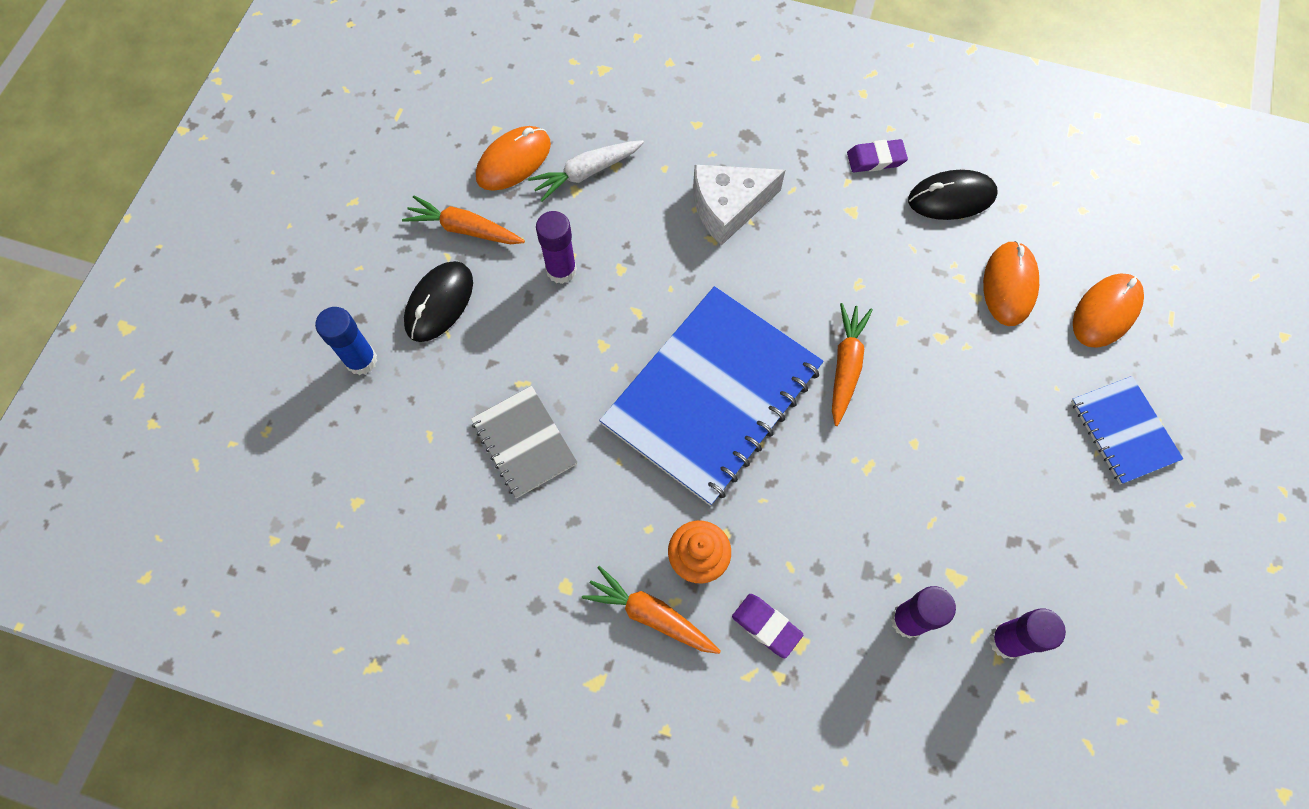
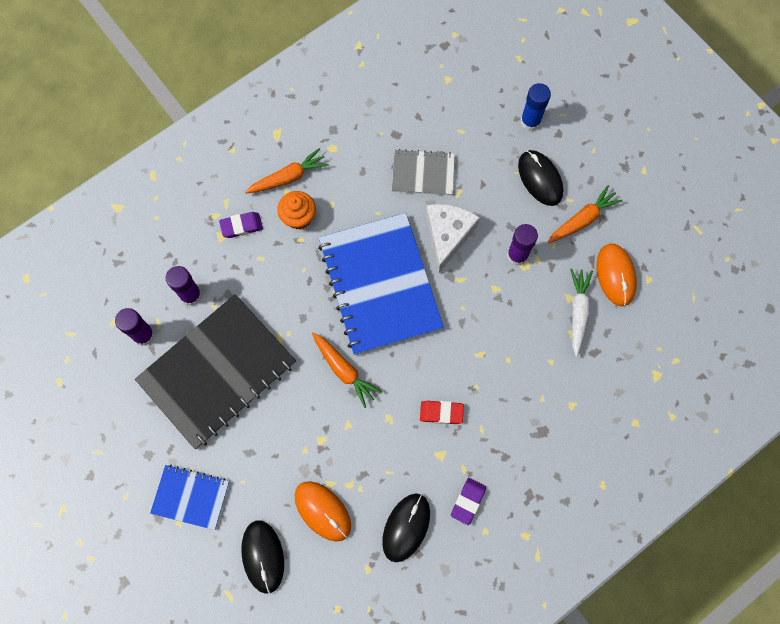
camera: 125 degrees right, 5 degrees up
white cheese [693,165,785,246] -> white cheese moved to [426,204,480,273]
orange mouse [1073,273,1144,348] -> black mouse [241,520,284,594]
none -> black notebook [135,294,296,449]
none -> red eraser [420,401,464,424]

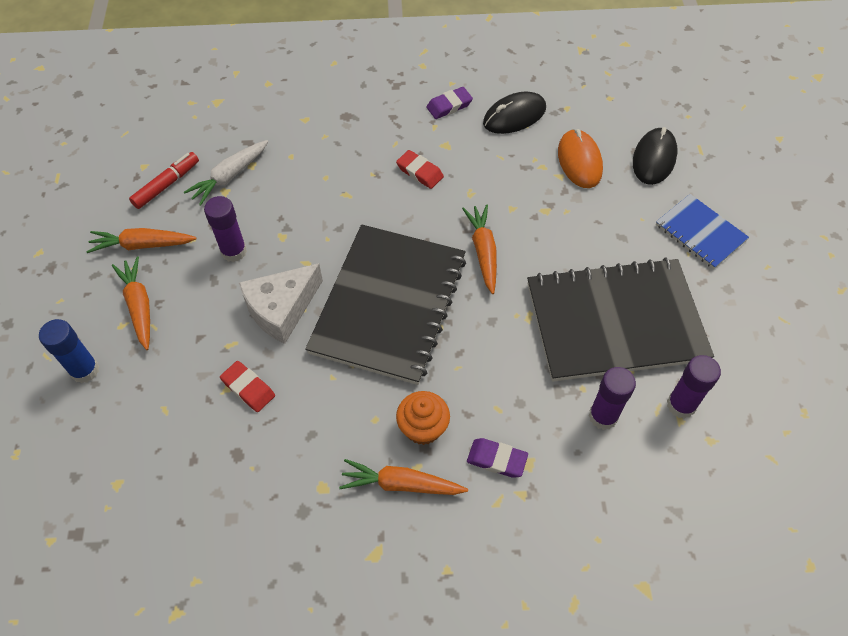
camera: 145 degrees left, 15 degrees down
blue notebook [318,213,444,355] -> black notebook [305,224,466,385]
grey notebook [392,149,455,195] -> red eraser [220,361,275,412]
black mouse [518,150,563,206] -> orange carrot [112,256,150,350]
orange mouse [597,243,637,306] -> red marker [129,152,199,209]

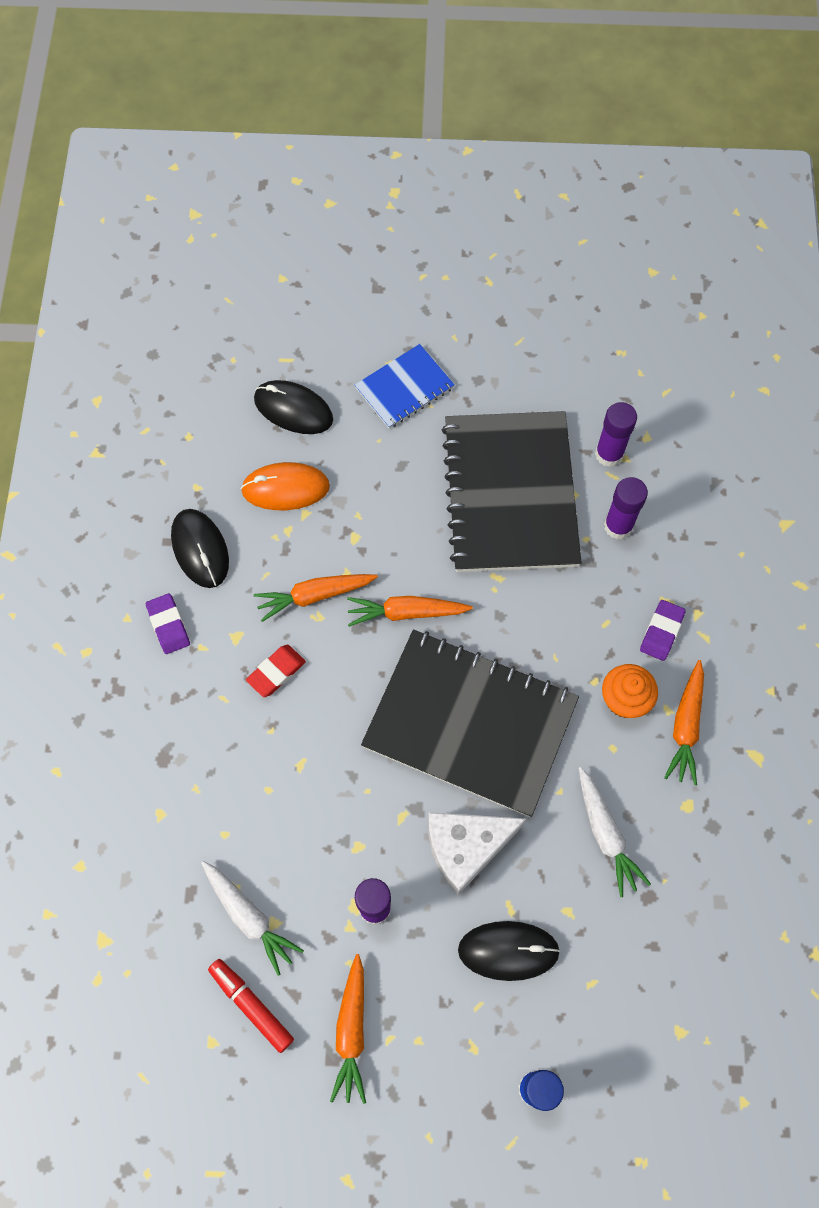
camera: 85 degrees left, 10 degrees up
orange carrot [112,256,150,350] -> orange carrot moved to [254,574,378,622]
red eraser [220,361,275,412] -> none
white cheese [239,263,323,344] -> white cheese turned 105 degrees clockwise [428,812,526,895]
none -> black mouse [458,921,560,981]
none -> white carrot [579,767,651,897]

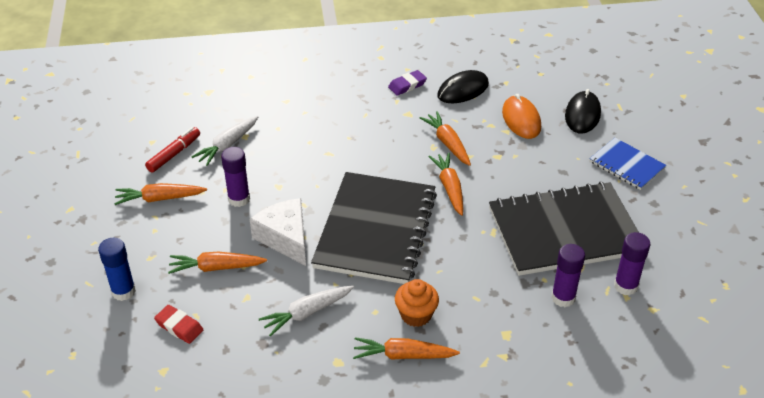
camera: 80 degrees right, 25 degrees down
red eraser [246,645,306,697] -> red eraser moved to [154,305,203,344]
black mouse [458,921,560,981] -> orange carrot [168,251,267,274]
purple eraser [640,600,686,661] -> none

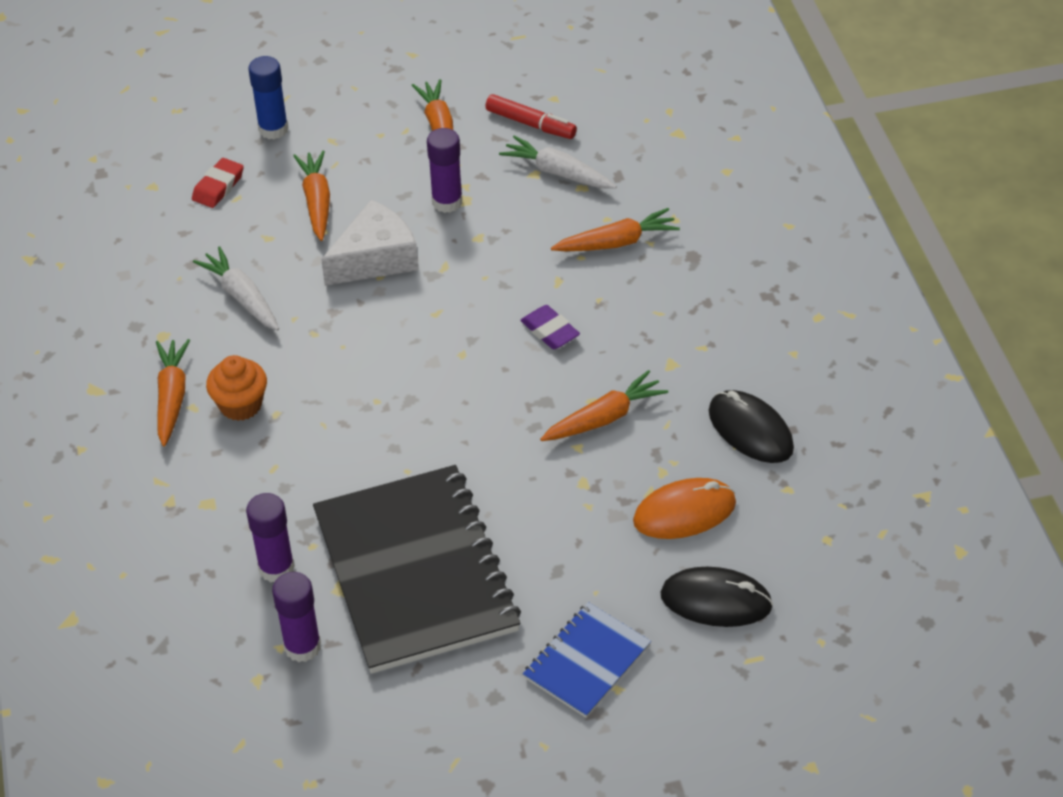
camera: 85 degrees right, 5 degrees up
black notebook [311,172,437,284] -> none
purple eraser [388,70,427,96] -> purple eraser moved to [520,305,580,349]
orange carrot [428,153,463,216] -> orange carrot moved to [551,208,680,251]

